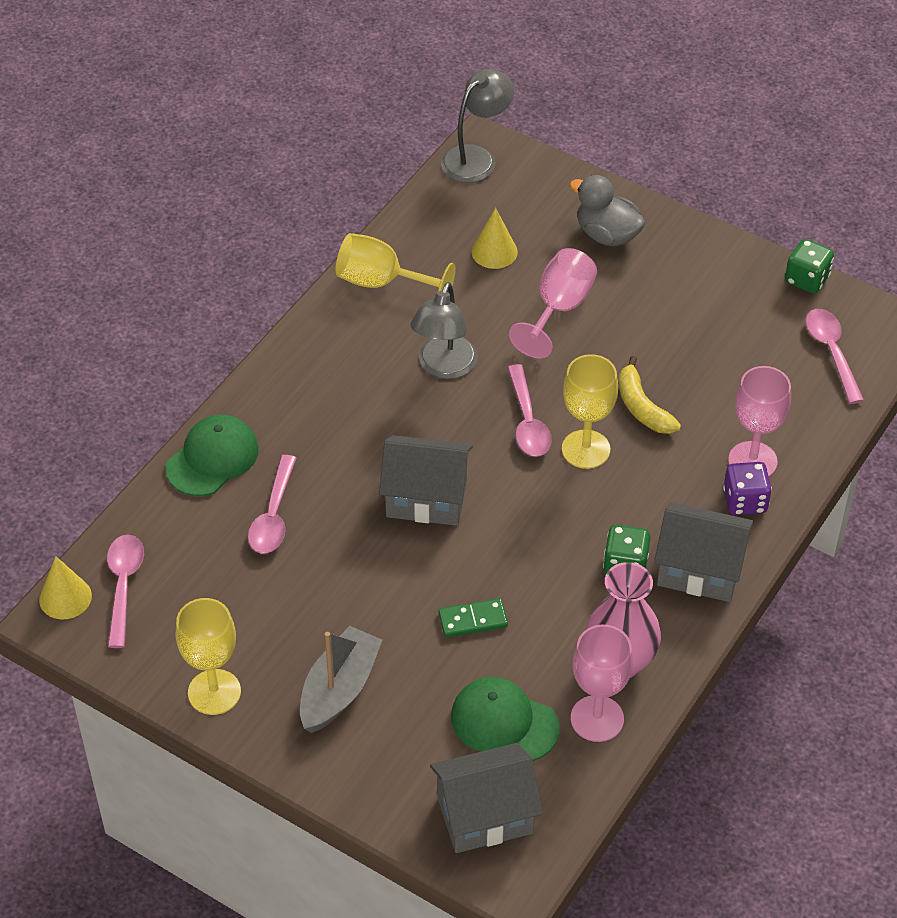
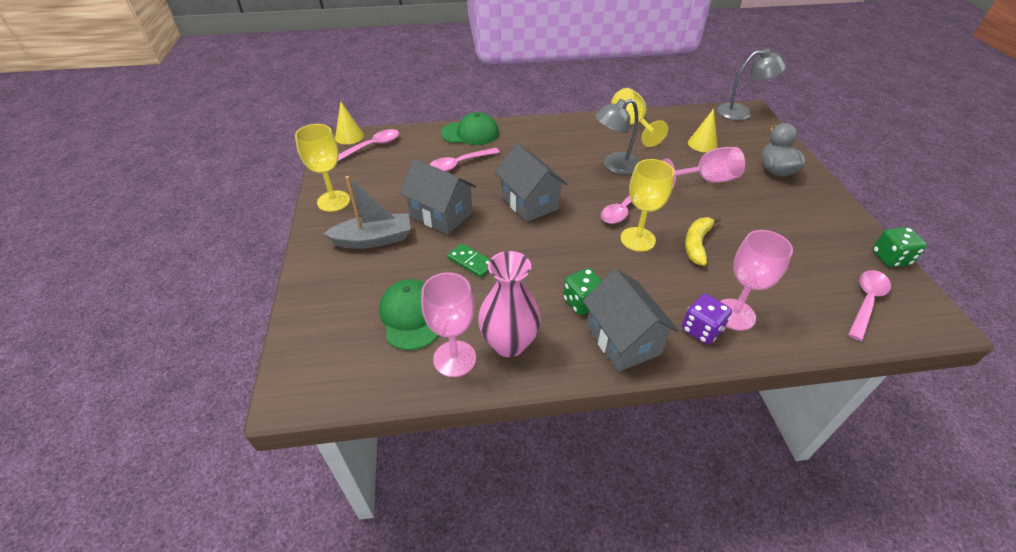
camera: 50 degrees right, 5 degrees down
grey house [430,743,543,853] -> grey house moved to [399,159,477,234]

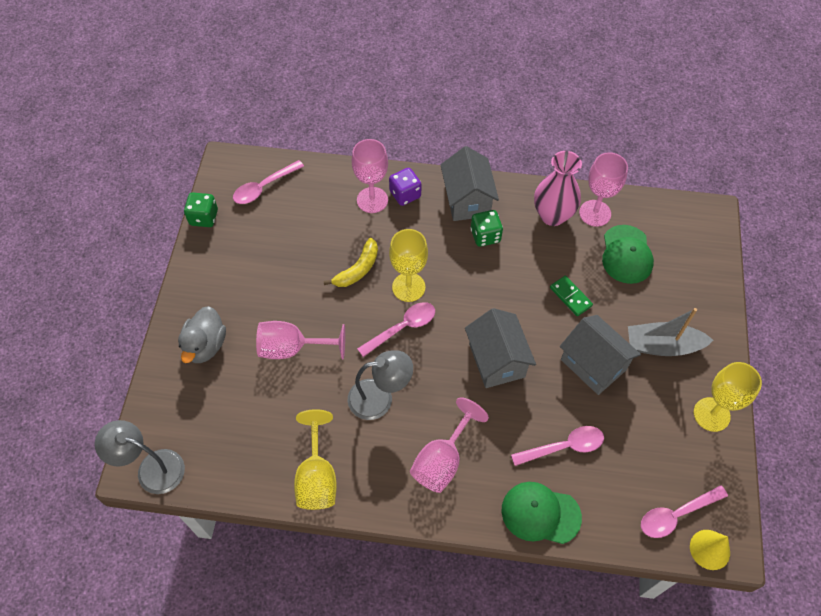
camera: 165 degrees left, 15 degrees up
yellow cone [688,109,718,152] -> none
none -> pink goblet [410,397,489,493]

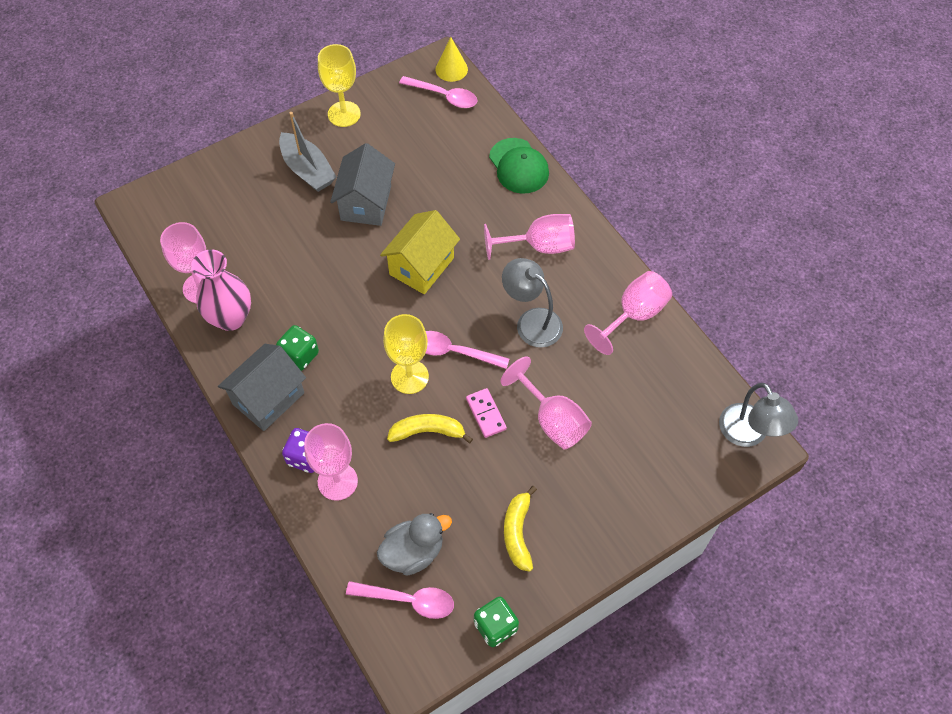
camera: 130 degrees left, 0 degrees up
grey duck [178,306,226,363] -> grey duck moved to [377,513,452,576]
yellow goblet [294,409,337,510] -> pink goblet [584,271,672,355]
grey house [465,308,536,388] -> yellow house [380,210,460,294]
pink spoon [511,426,604,466] -> none
green domino [550,276,593,316] -> none
green cap [602,225,654,284] -> none
none -> pink domino [466,388,507,438]
none -> yellow banana [504,486,537,572]

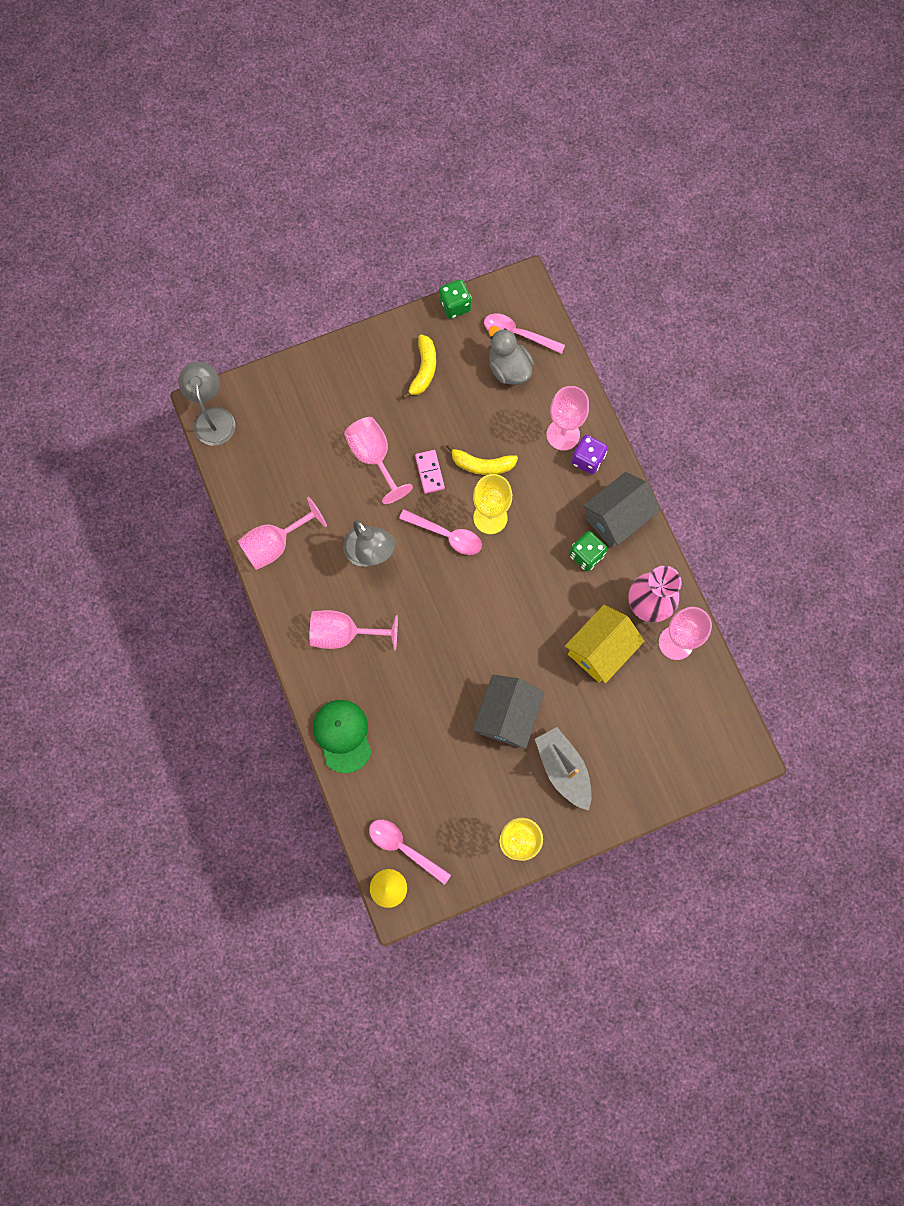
camera: 170 degrees left, 15 degrees up
grey duck [377,513,452,576] -> grey duck turned 75 degrees clockwise [489,326,534,385]
yellow house [380,210,460,294] -> yellow house moved to [565,605,644,683]

